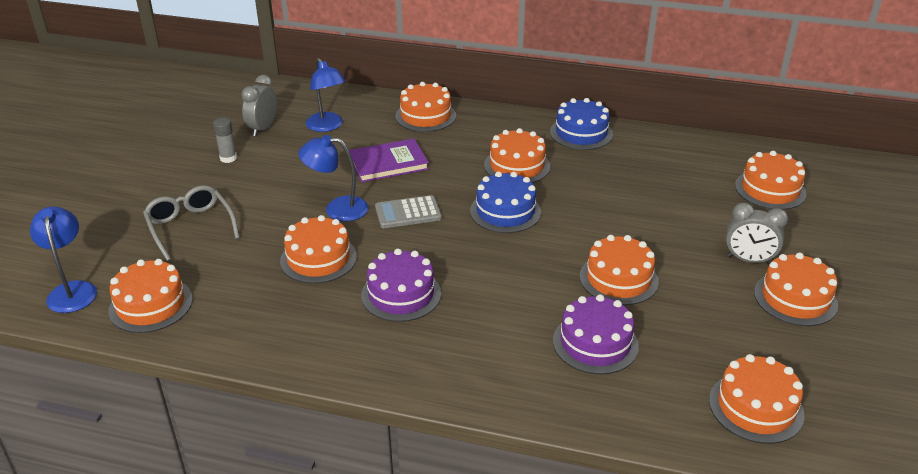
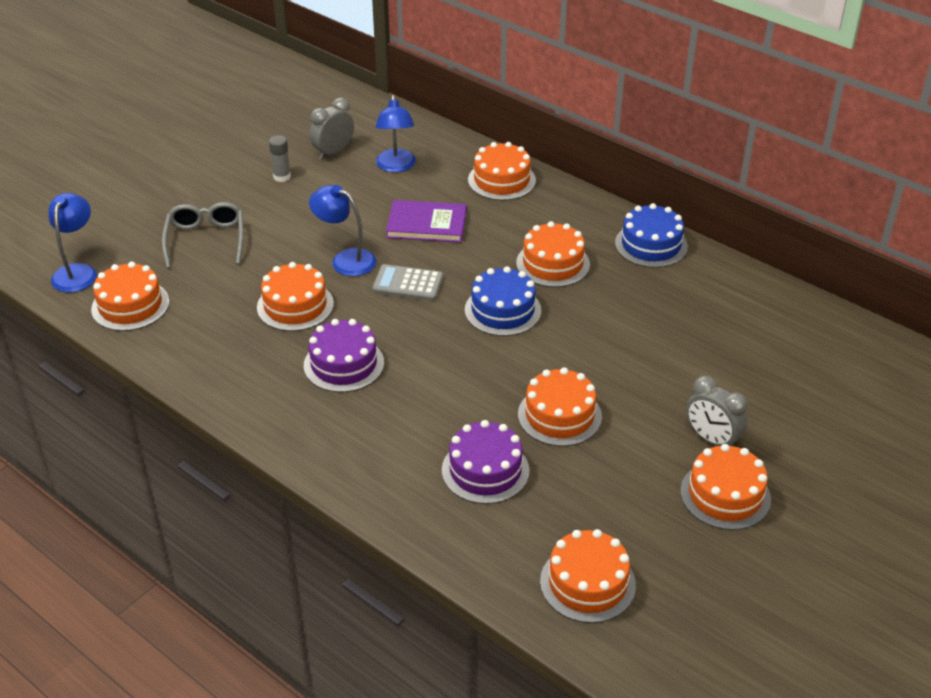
camera: 25 degrees right, 5 degrees up
orange cake [735,151,807,210] -> none

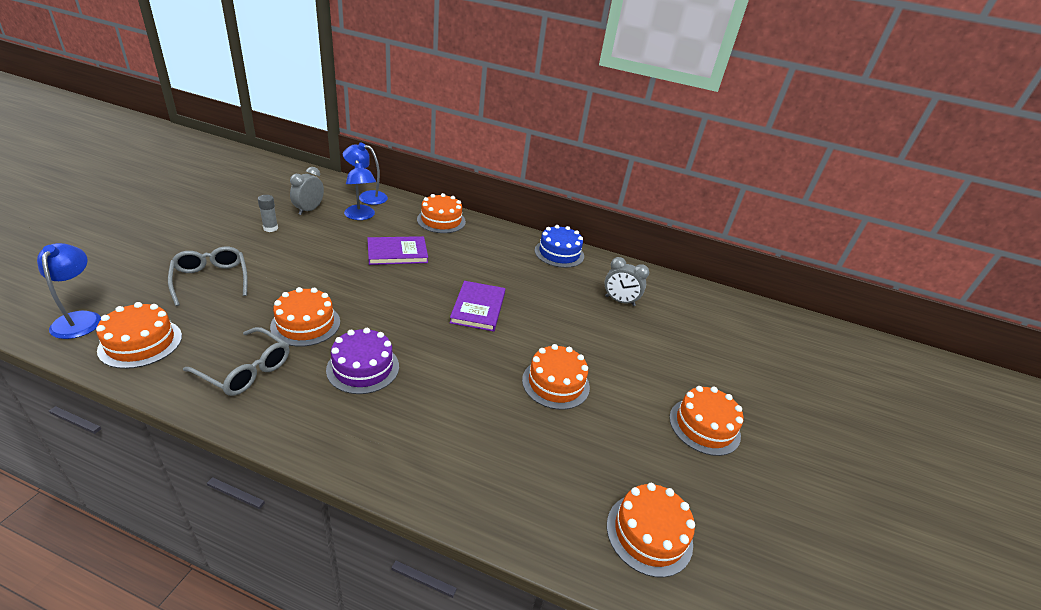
camera: 25 degrees left, 5 degrees down
blue lamp [309,185,377,276] -> blue lamp moved to [343,143,388,205]
grey calculator [372,264,443,301] -> none
purple cake [442,420,530,504] -> none
blue cake [465,266,541,336] -> purple book [450,281,505,332]
orange cake [516,221,590,287] -> none
grey clock [686,376,748,446] -> grey clock moved to [605,257,649,306]
none -> grey glasses [183,327,289,396]

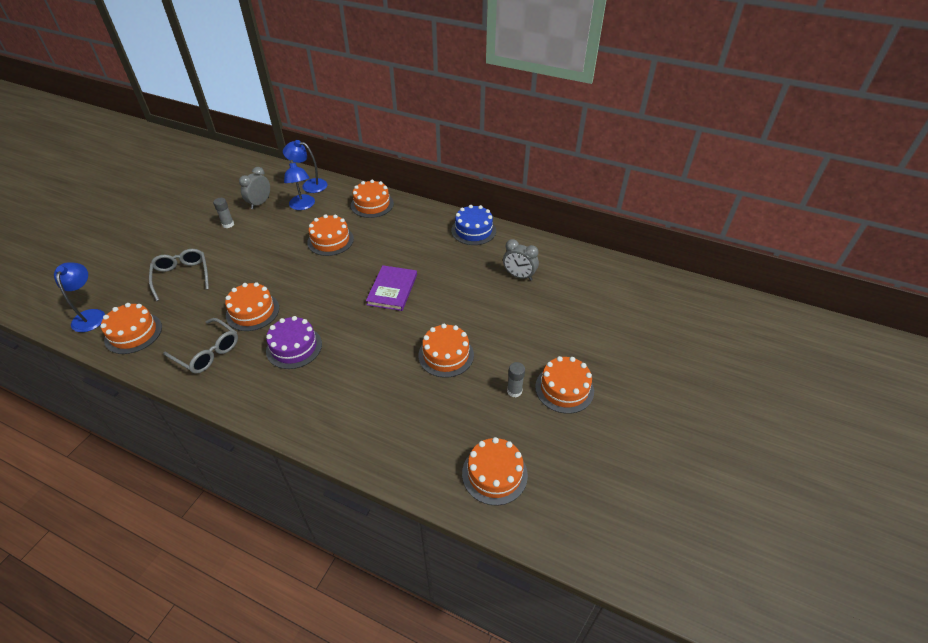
camera: 10 degrees right, 10 degrees up
purple book [367,236,428,265] -> orange cake [307,214,354,256]
none -> grey glue stick [507,362,525,398]

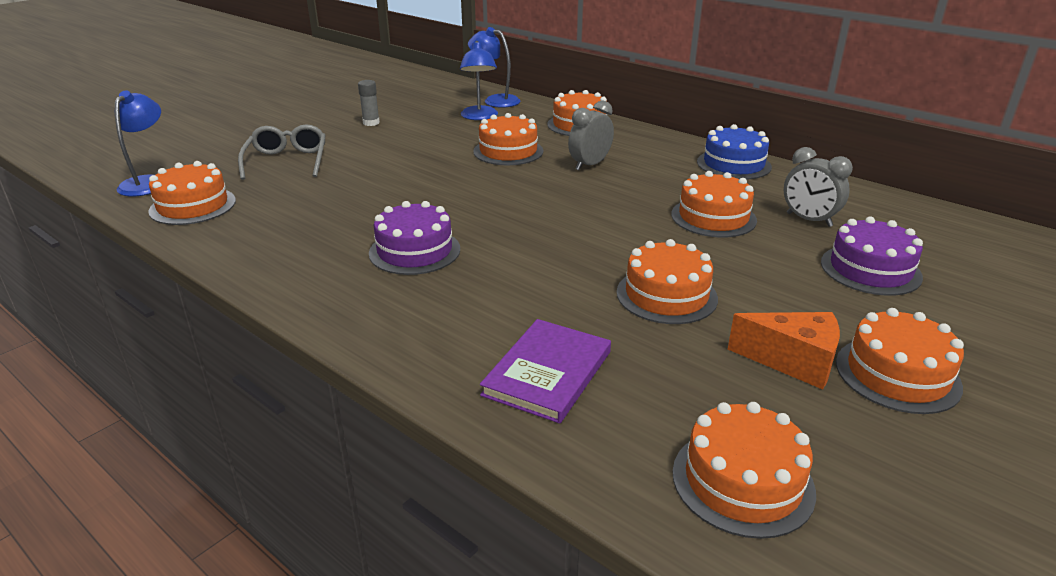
camera: 15 degrees right, 15 degrees down
grey glasses [163,318,238,374] -> none
orange cake [225,282,279,331] -> orange cake moved to [671,171,757,237]
grey clock [239,167,270,209] -> grey clock moved to [568,100,614,170]
purple book [366,265,417,311] -> purple book moved to [480,319,611,424]
grey glue stick [507,362,525,398] -> orange cheese [728,312,840,389]
none -> purple cake [821,217,923,296]

